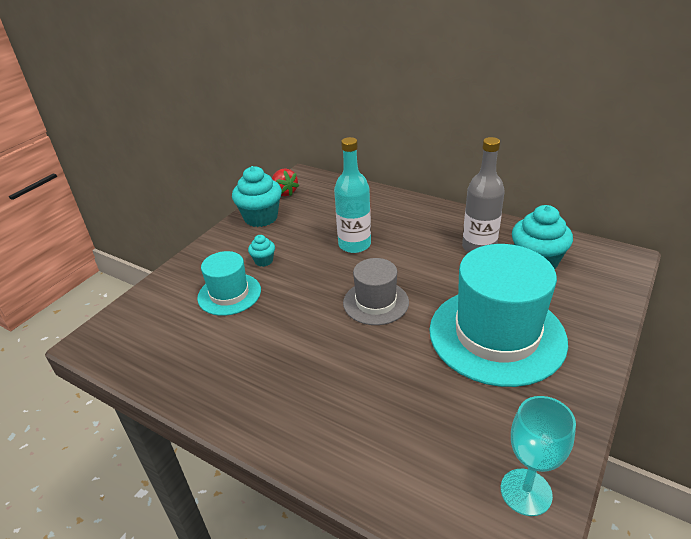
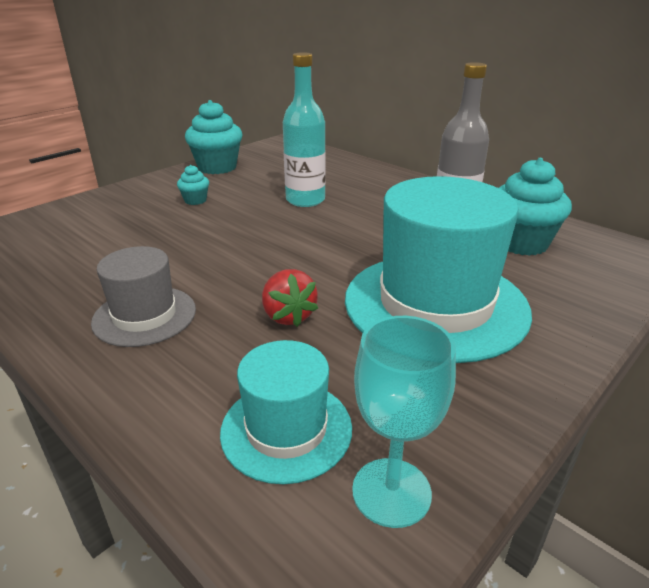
camera: 10 degrees right, 5 degrees down
turquoise hat [197,251,261,316] -> turquoise hat moved to [220,340,352,484]
red strawberry [272,168,299,196] -> red strawberry moved to [262,269,318,327]
grey hat [343,258,409,325] -> grey hat moved to [91,246,196,347]

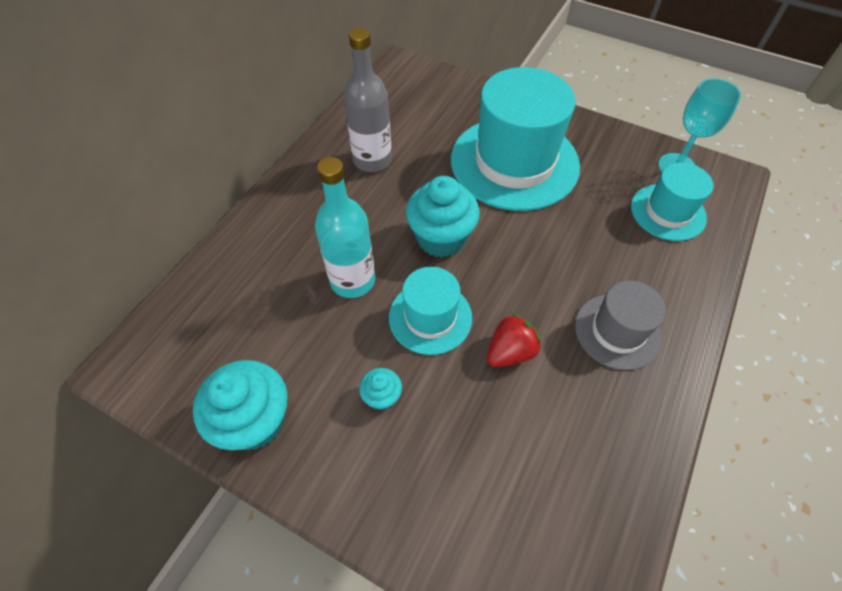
camera: 105 degrees left, 25 degrees up
red strawberry [262,269,318,327] -> red strawberry moved to [487,313,541,367]
turquoise cupcake [499,158,572,256] -> turquoise cupcake moved to [406,176,480,258]
none -> turquoise hat [389,267,472,355]

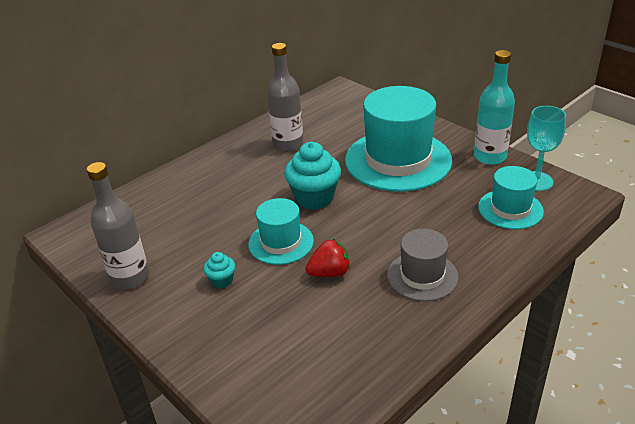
camera: 20 degrees right, 20 degrees down
turquoise cupcake [193,360,288,450] -> grey bottle [87,162,149,289]
turquoise bottle [315,157,375,298] -> turquoise bottle moved to [474,50,515,165]

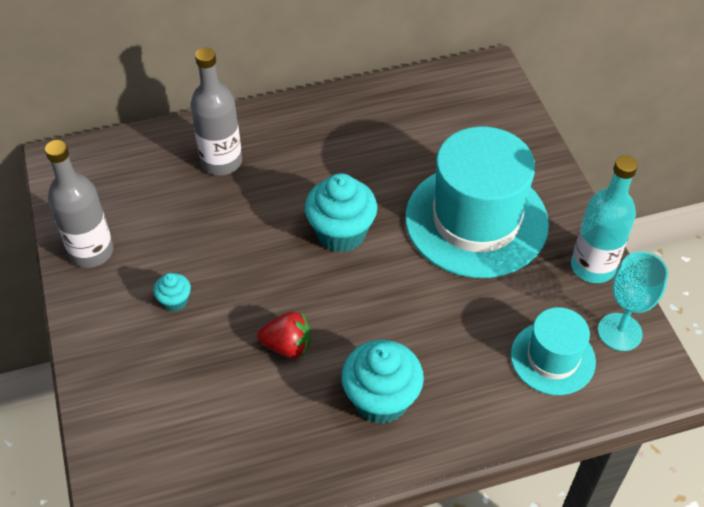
camera: 25 degrees right, 15 degrees up
turquoise hat [248,198,314,265] -> none
grey bottle [267,43,303,152] -> grey bottle moved to [190,47,242,176]
grey hat [387,229,458,301] -> turquoise cupcake [341,340,424,424]

